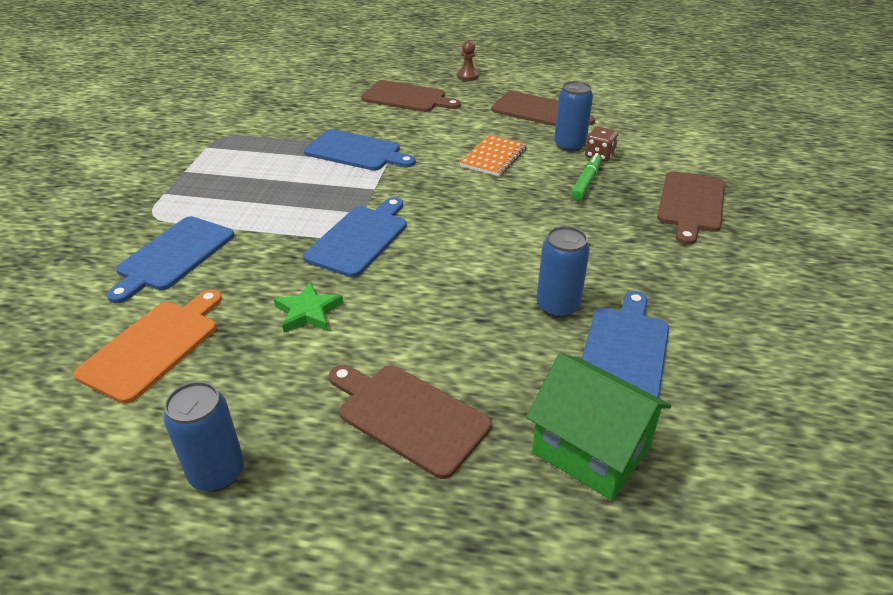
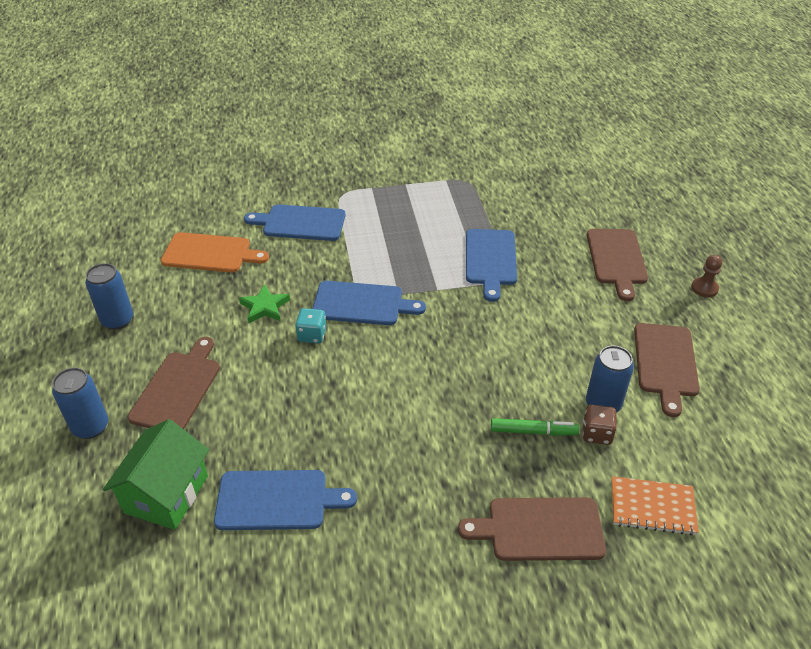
camera: 70 degrees right, 5 degrees up
orange notebook [459,135,527,177] -> orange notebook moved to [611,476,699,535]
blue can [536,226,590,318] -> blue can moved to [52,368,108,439]
none -> turquoise dice [295,308,326,344]

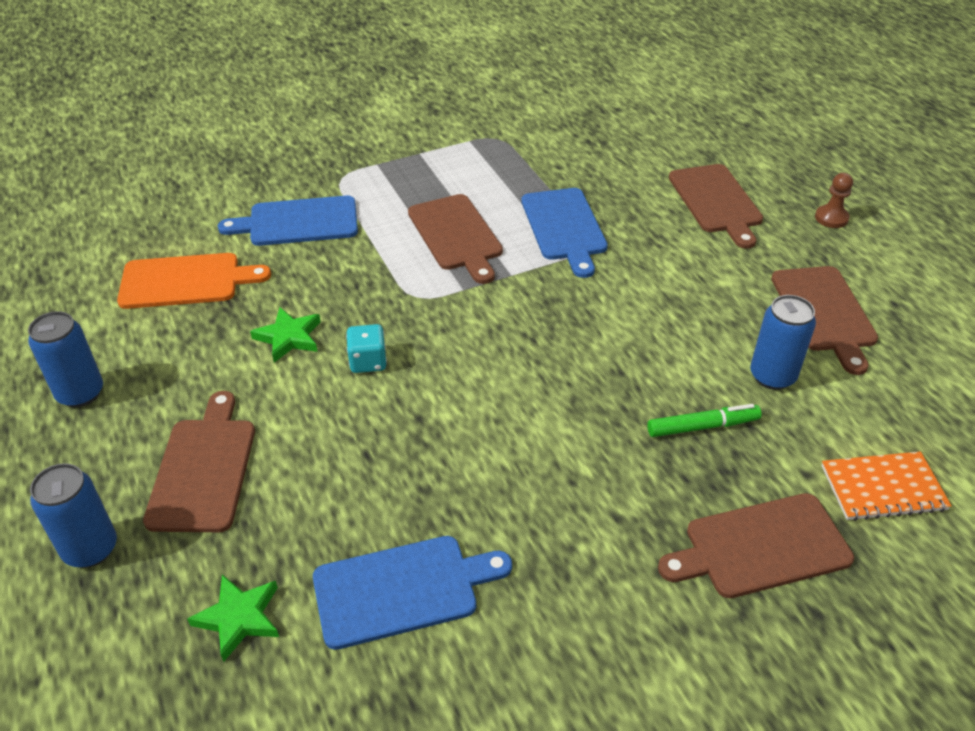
camera: 15 degrees left, 0 degrees up
green house [103,419,209,530] -> green star [187,575,279,662]
blue cutting board [312,281,426,325] -> none
brown dice [583,405,617,445] -> none
none -> brown cutting board [408,194,503,284]

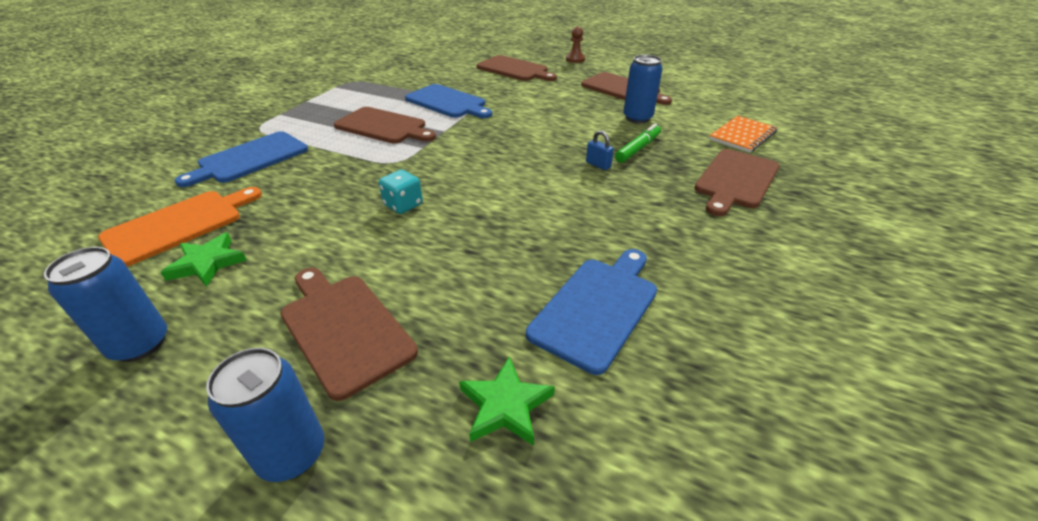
camera: 40 degrees left, 5 degrees down
green star [250,307,321,362] -> green star moved to [160,233,247,287]
none -> blue padlock [586,130,614,170]

